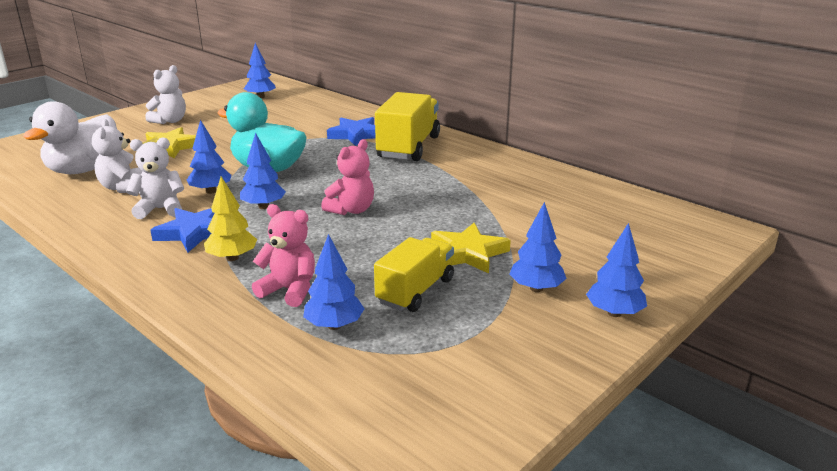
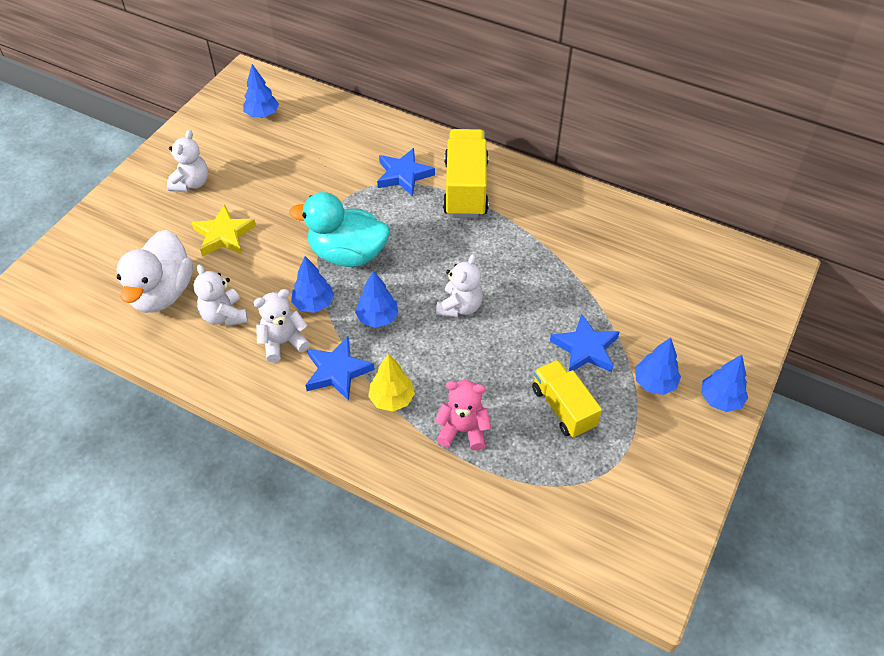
camera: 15 degrees left, 25 degrees up
blue tree [303,234,365,330] -> none
pink teddy bear [321,139,374,215] -> white teddy bear [436,254,483,317]
yellow truck [374,237,454,312] -> yellow truck turned 45 degrees counterclockwise [532,360,602,438]
yellow star [431,223,511,273] -> blue star [550,314,619,372]

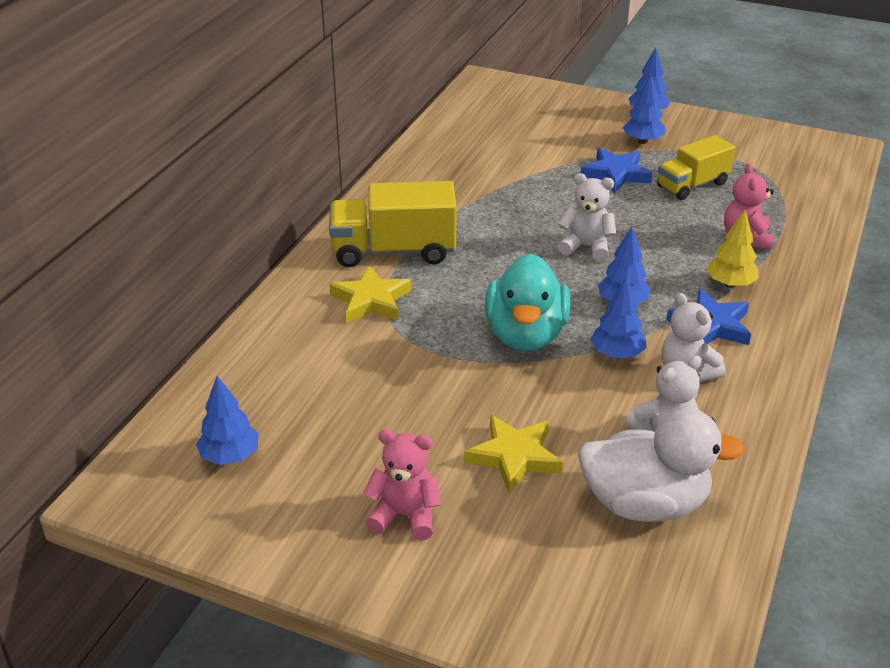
camera: 95 degrees left, 15 degrees down
white teddy bear [167,130,208,192] -> pink teddy bear [363,430,441,540]
blue star [377,148,435,196] -> yellow star [329,265,412,323]

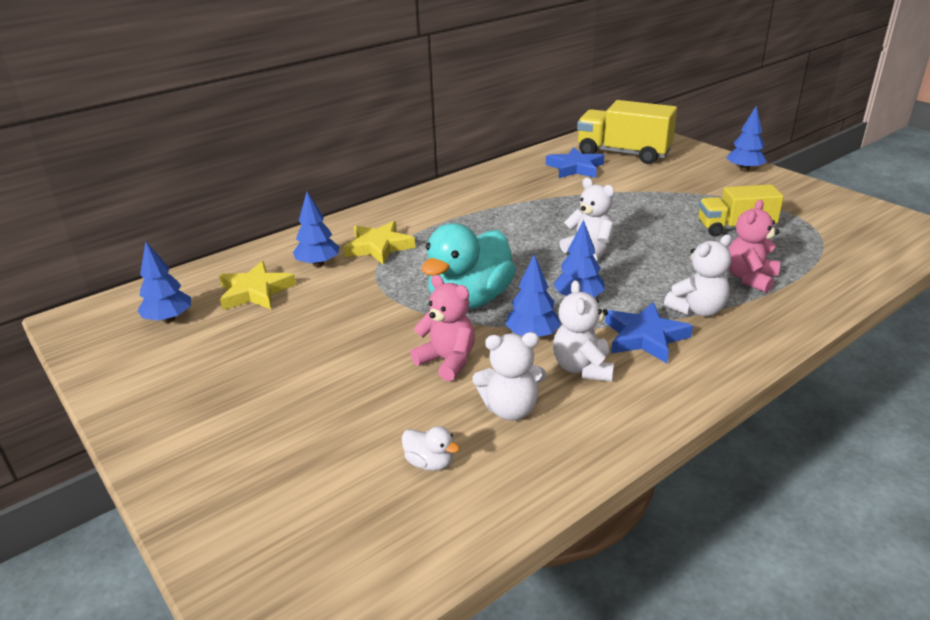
camera: 30 degrees right, 5 degrees down
yellow truck [329,181,457,267] -> yellow truck moved to [577,100,677,164]
pink teddy bear [363,430,441,540] -> pink teddy bear moved to [410,275,475,381]
yellow star [464,415,563,493] -> yellow star moved to [219,261,296,310]
white duck [578,408,745,522] -> white duck [402,426,460,471], size x0.41
blue star [581,148,652,193] -> blue star moved to [546,147,604,178]
blue tree [623,74,665,144] -> blue tree moved to [293,192,340,267]
yellow tree [706,210,759,288] -> white teddy bear [664,234,732,316]

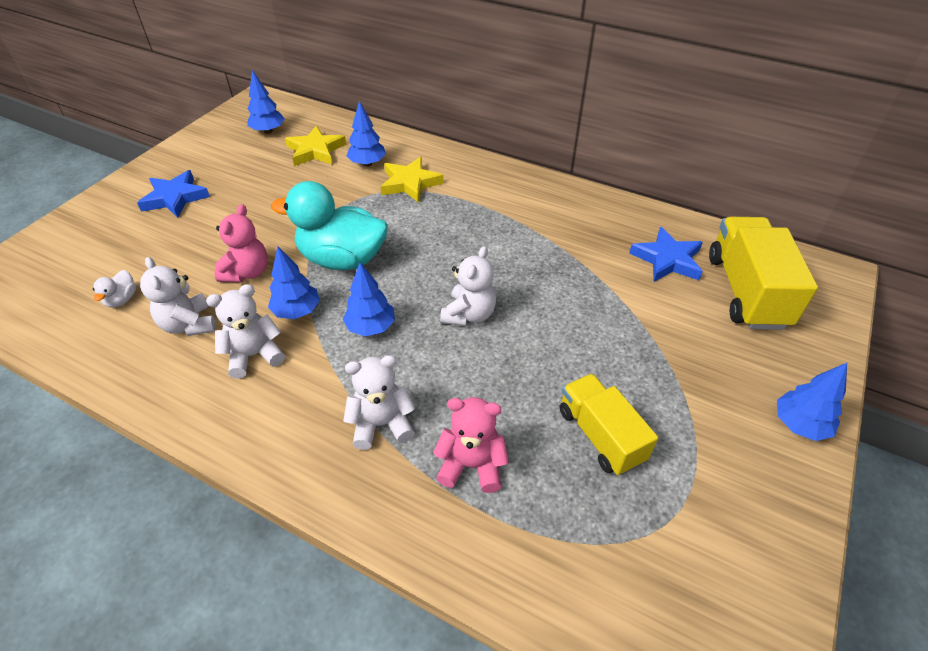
camera: 65 degrees right, 15 degrees up
blue star [605,302,693,363] -> blue star moved to [137,170,210,218]
white teddy bear [664,234,732,316] -> white teddy bear turned 135 degrees clockwise [343,355,415,450]

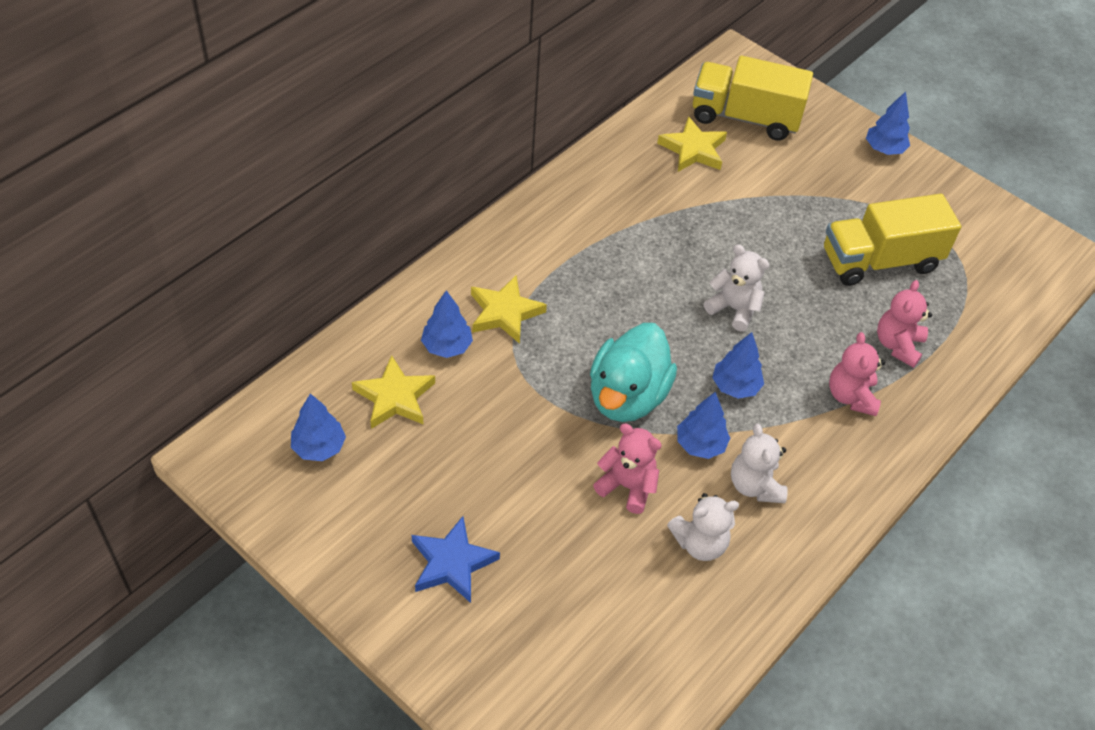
camera: 80 degrees left, 5 degrees up
white duck [93,270,136,308] -> none
white teddy bear [343,355,415,450] -> pink teddy bear [829,332,885,416]
yellow truck [560,373,658,476] -> yellow truck [824,194,961,286], size x1.51
blue star [629,227,703,282] -> yellow star [657,116,727,172]

